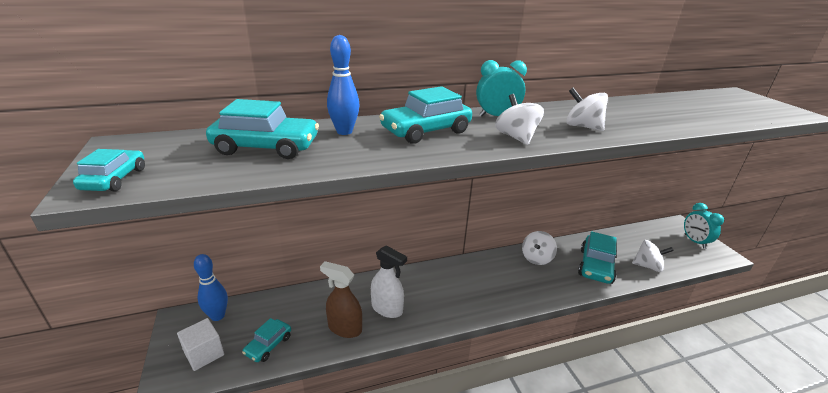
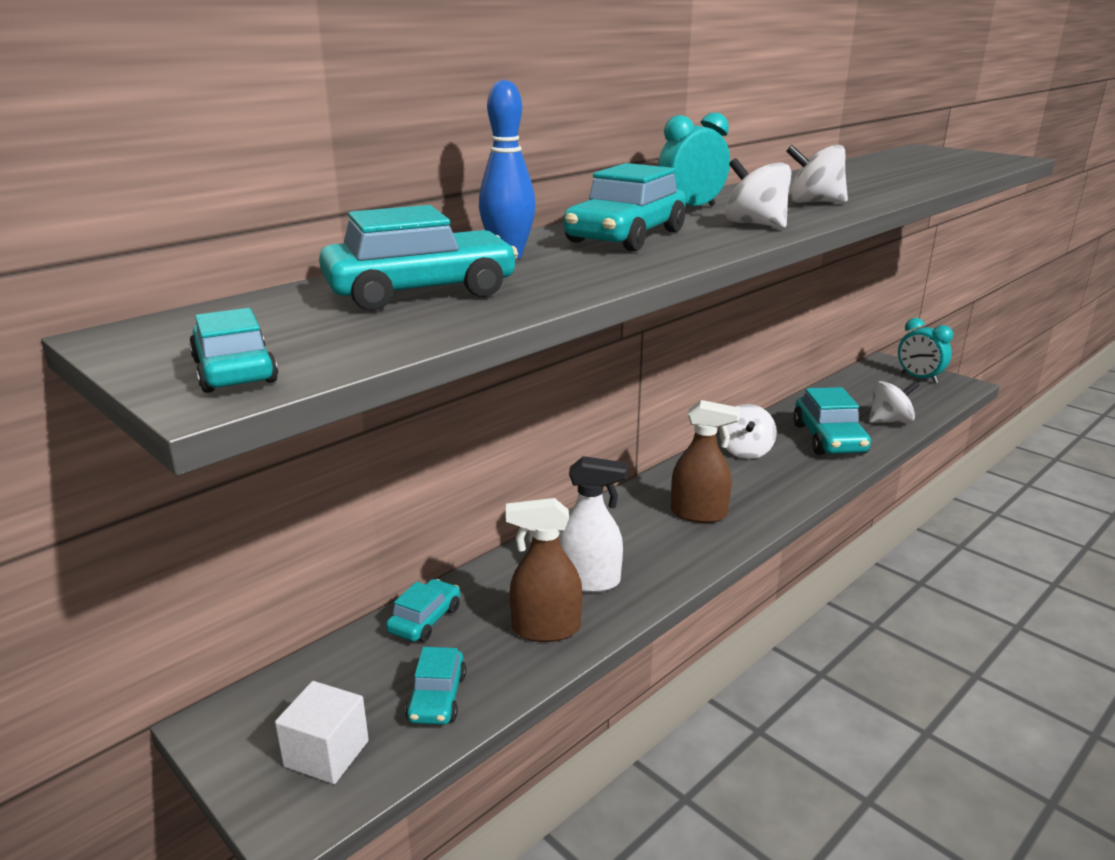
camera: 25 degrees left, 5 degrees down
blue bowling pin [194,254,228,321] -> none
none -> turquoise car [386,579,460,642]
none -> brown spray bottle [671,400,740,523]

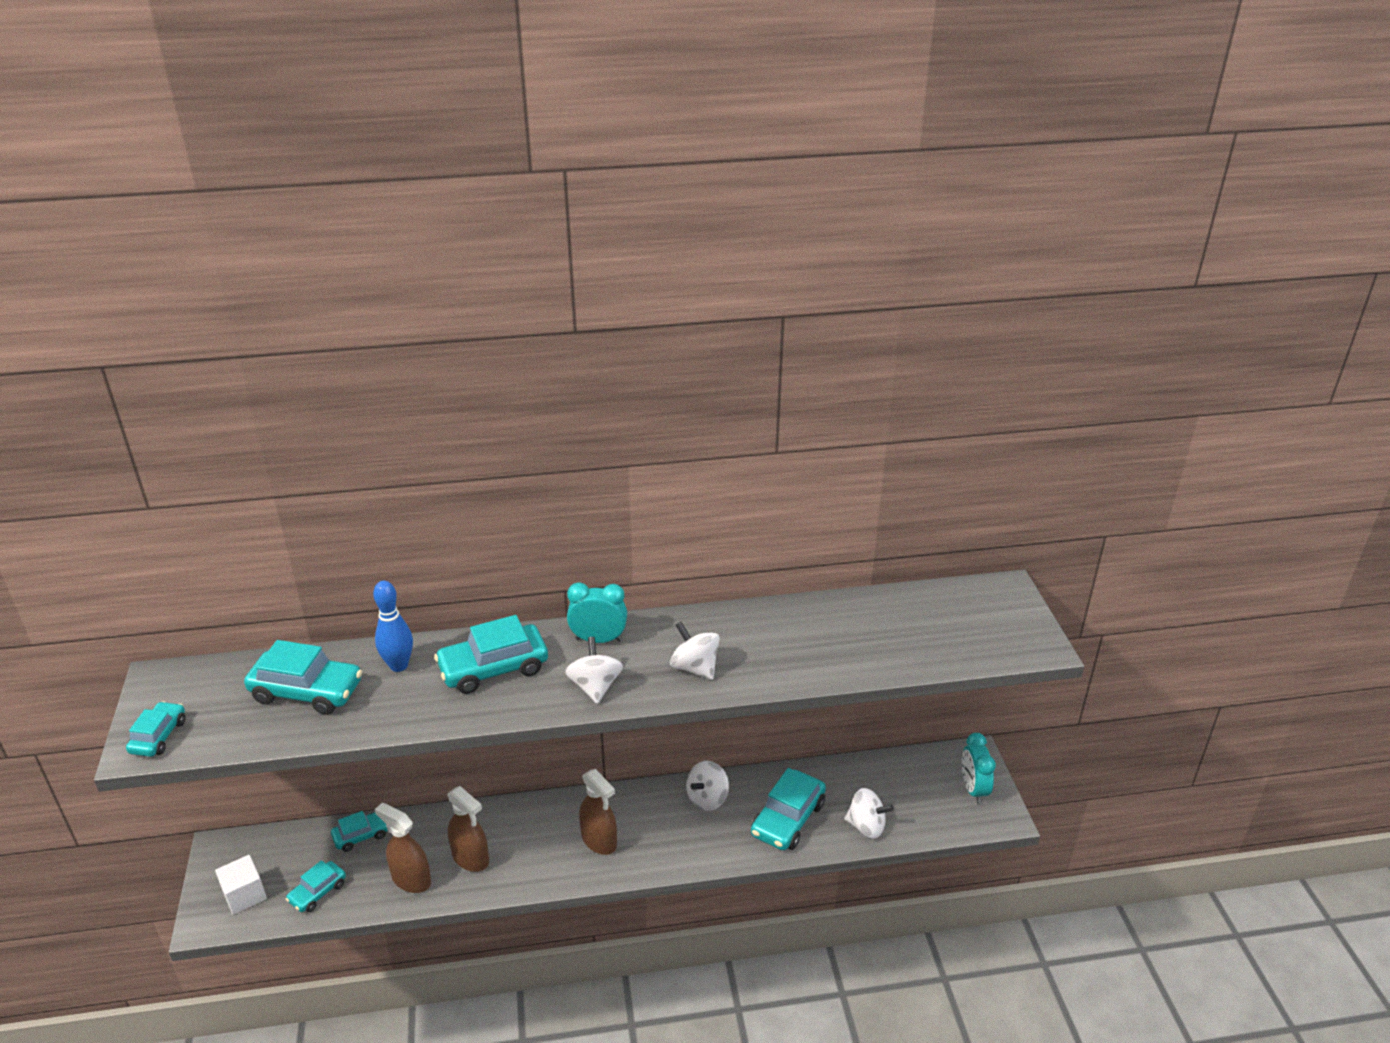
camera: 35 degrees right, 10 degrees up
white spray bottle [559,456,628,593] -> brown spray bottle [447,786,489,872]

